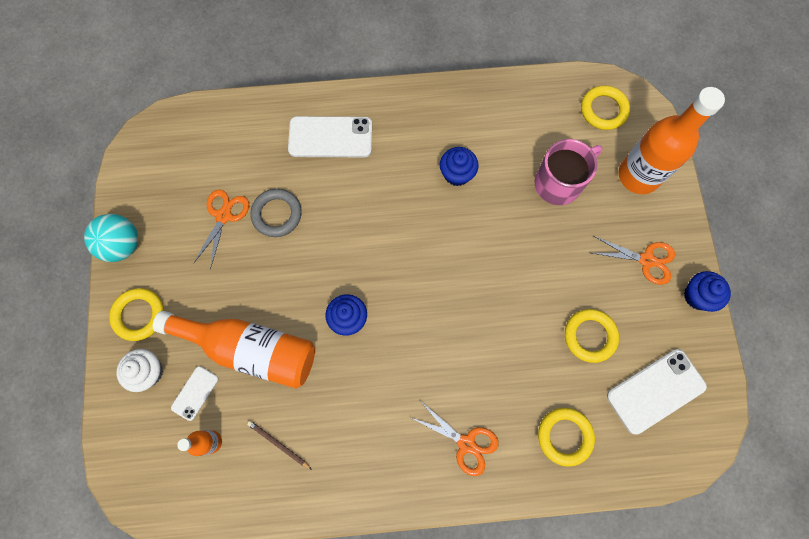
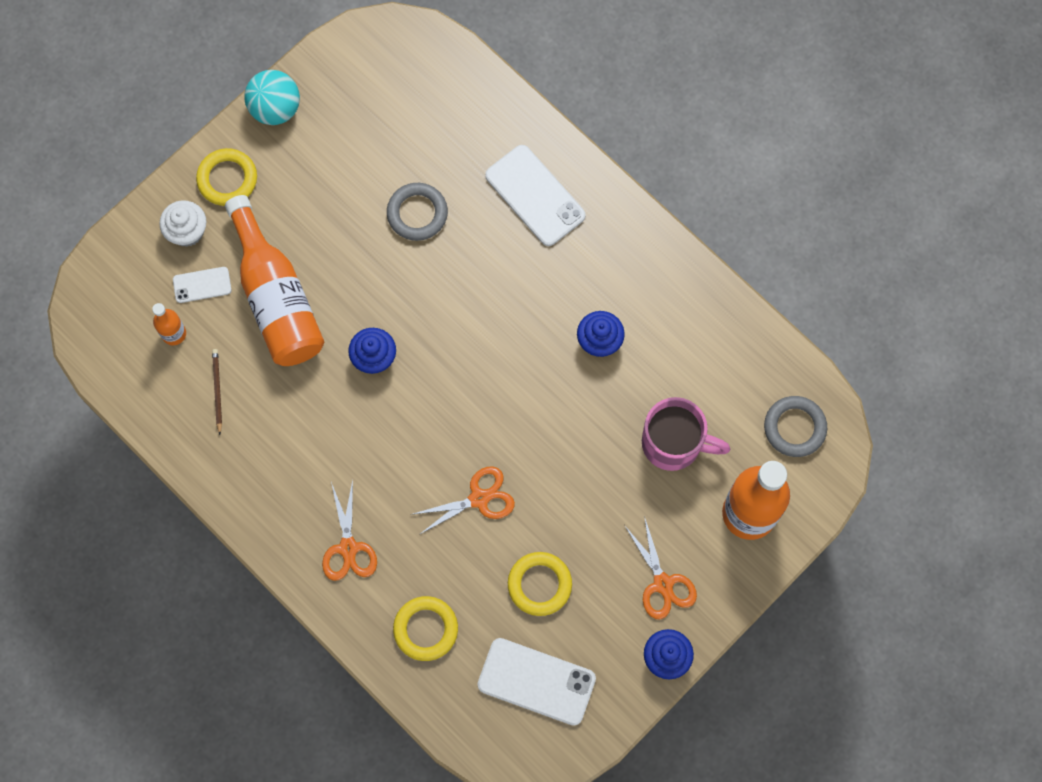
camera: 50 degrees right, 0 degrees up
orange scissors [193,189,249,269] -> orange scissors moved to [413,466,515,535]
yellow ring [581,85,630,130] -> grey ring [764,396,827,457]

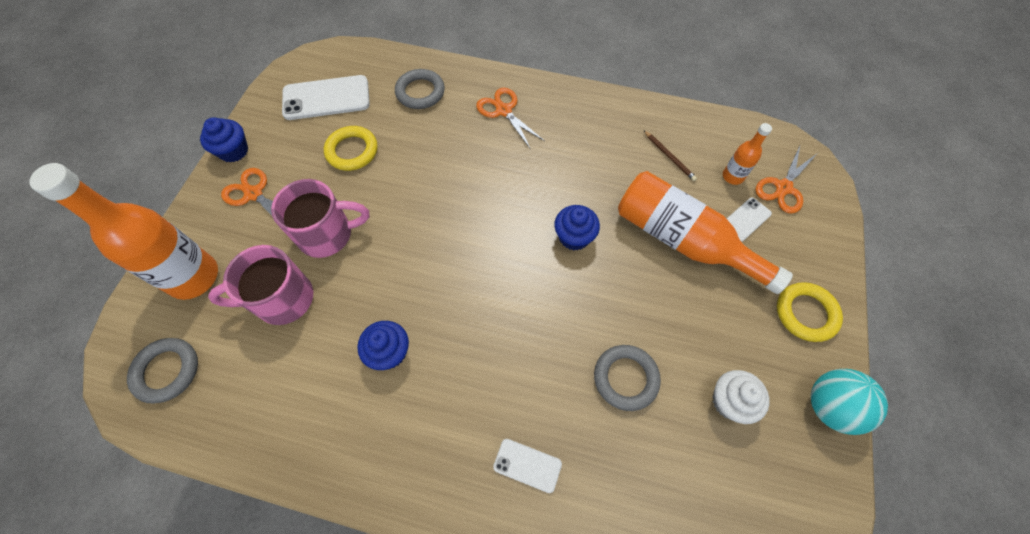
camera: 150 degrees right, 10 degrees down
white cupcake [159,200,206,247] -> white cupcake moved to [713,370,770,424]
yellow ring [393,596,458,661] -> grey ring [395,69,445,109]
orange scissors [413,466,515,535] -> orange scissors moved to [755,146,817,214]
white phone [485,145,586,246] -> white phone [493,439,562,493], size x0.54
none -> pink mug [271,179,369,258]

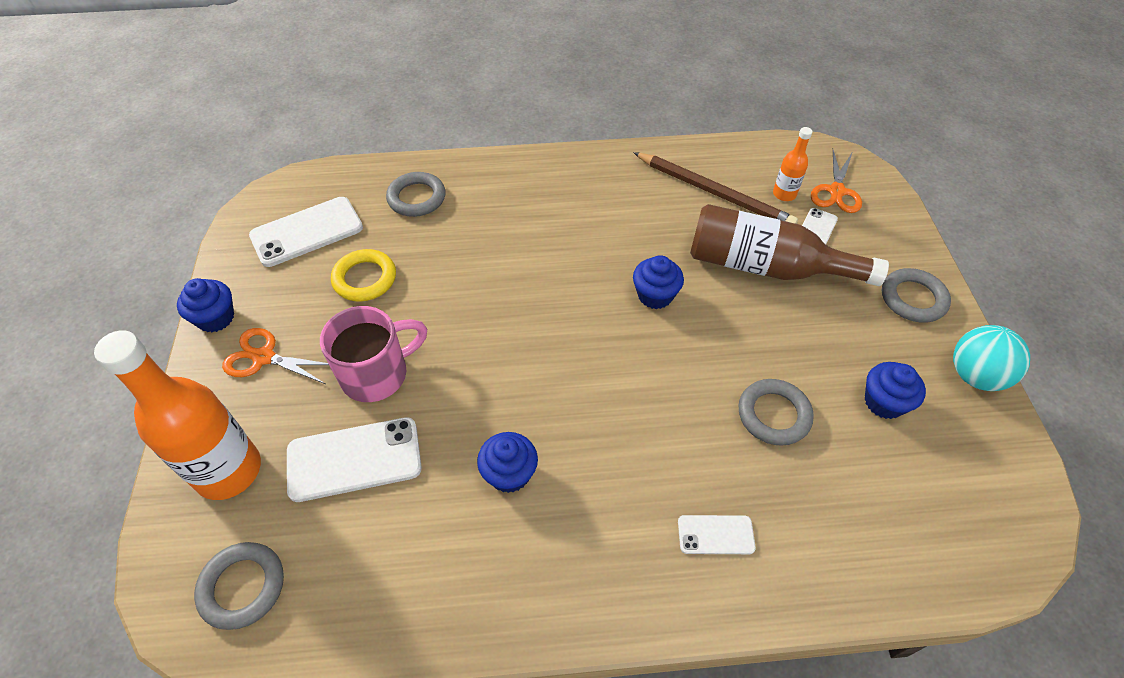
camera: 20 degrees left, 10 degrees down
pink mug [208,245,313,325] -> white phone [287,417,422,502]
orange scissors [476,88,545,148] -> none
orange bottle [618,171,793,294] -> brown bottle [690,204,889,286]
brown pencil [643,130,697,181] -> brown pencil [633,152,798,224], size x2.19
white cupcake [713,370,770,424] -> blue cupcake [865,362,926,419]
yellow ring [777,282,843,342] -> grey ring [882,268,951,323]

